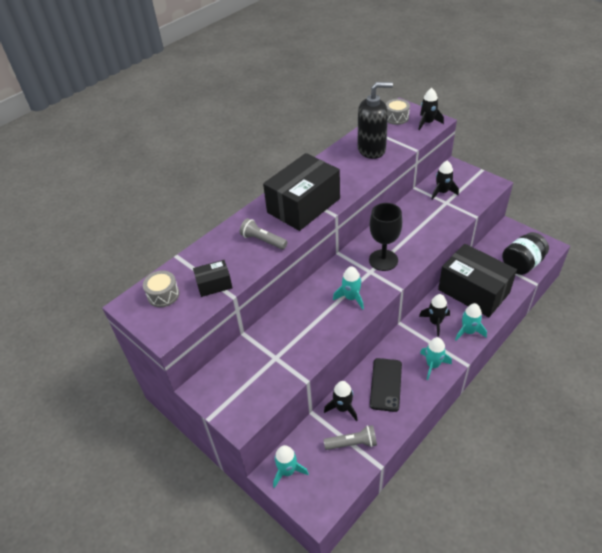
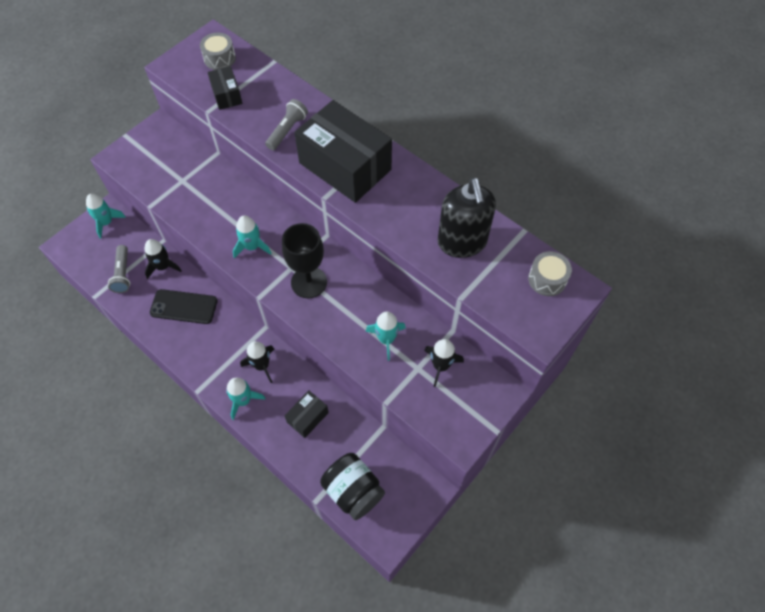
camera: 85 degrees right, 15 degrees up
black rocket [418,88,444,130] -> none
turquoise rocket [420,337,452,380] -> turquoise rocket moved to [366,311,406,361]
black box [438,244,517,317] -> black box [284,390,329,438], size x0.46

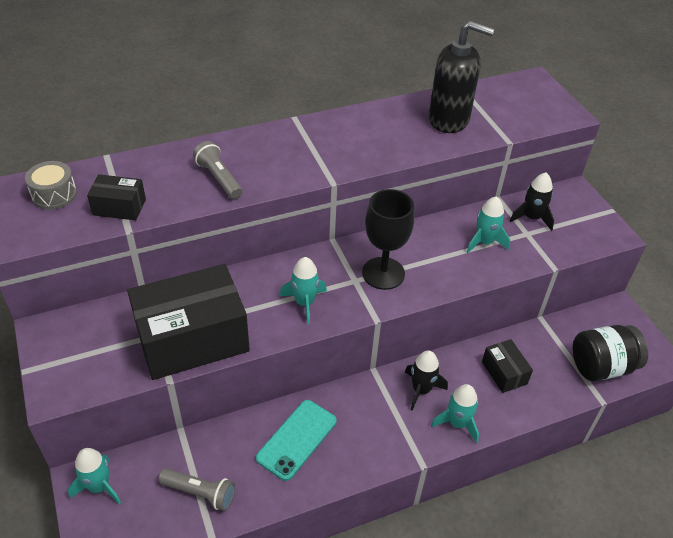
camera: 65 degrees left, 15 degrees down
black rocket [144,239,182,279] -> none
black phone [150,289,218,324] -> turquoise phone [256,400,337,481]
black box [294,100,392,203] -> black box moved to [127,264,250,380]
grey drum [528,251,572,296] -> none

